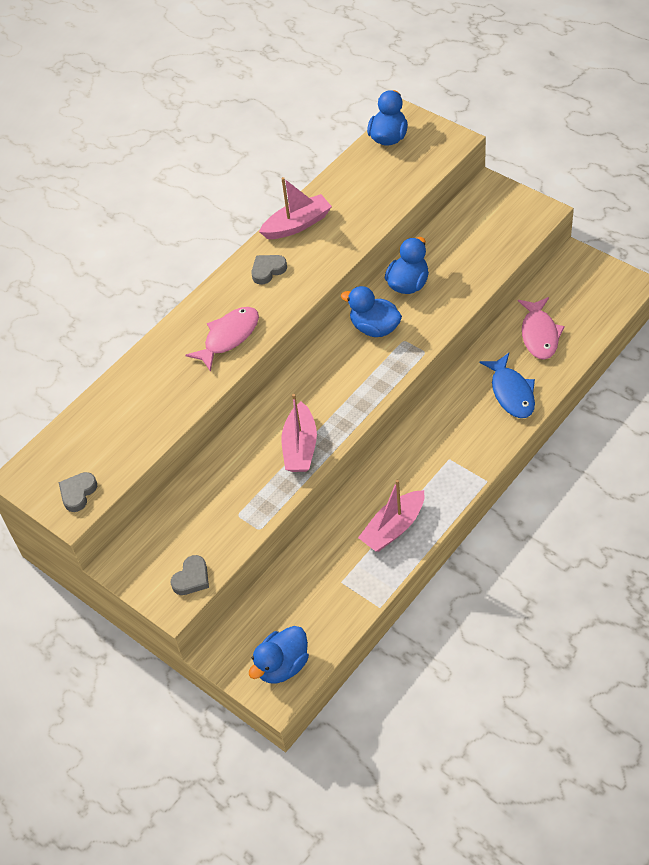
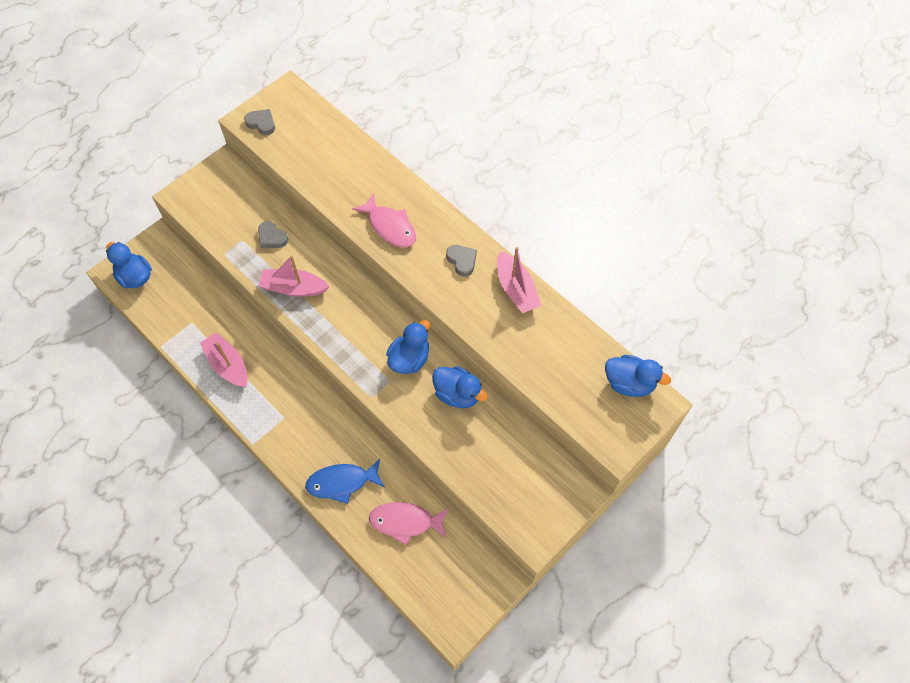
camera: 90 degrees right, 10 degrees up
grey heart [171,555,209,595] -> grey heart moved to [258,221,288,248]

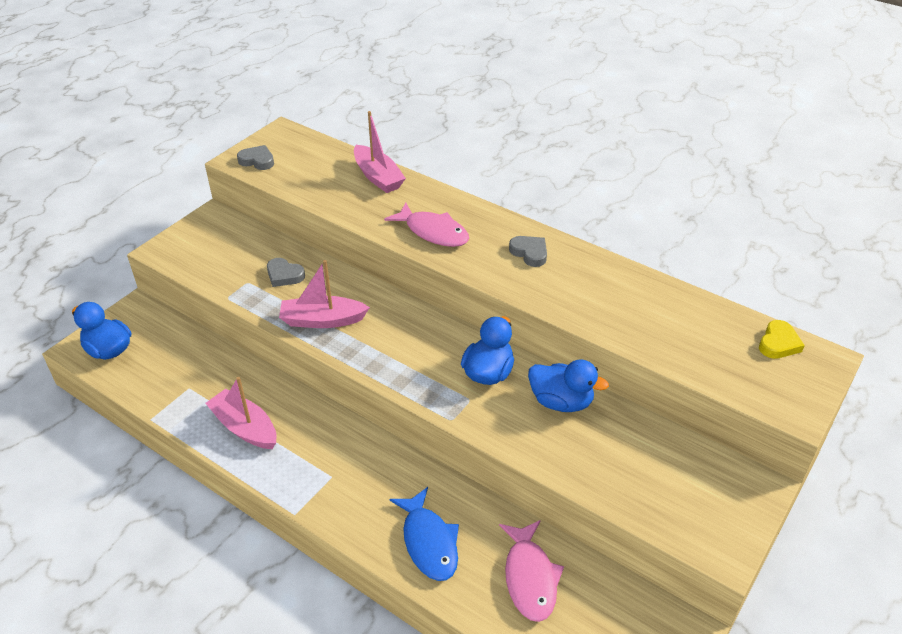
camera: 10 degrees left, 20 degrees down
blue fish [305,459,385,504] -> blue fish turned 90 degrees counterclockwise [390,487,459,581]
pink fish [369,502,449,545] -> pink fish turned 90 degrees counterclockwise [499,520,564,622]
pink boat [497,247,541,313] -> pink boat moved to [354,111,406,193]
blue duck [605,355,671,397] -> yellow heart [759,320,805,359]

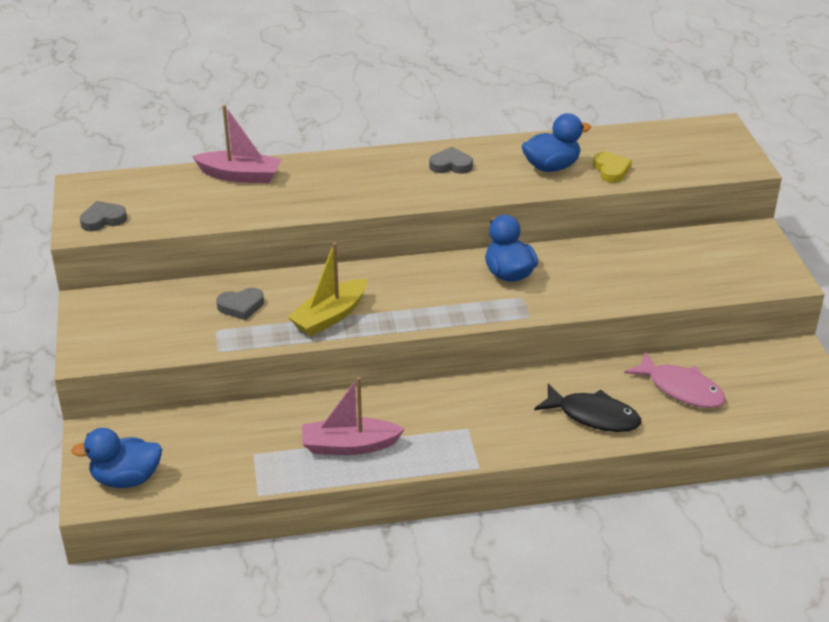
camera: 45 degrees left, 5 degrees down
pink boat [279,260,370,328] -> yellow boat [287,242,367,336]
pink fish [384,202,469,247] -> none
blue fish [390,487,459,581] -> black fish [534,384,641,432]
blue duck [528,359,609,412] -> blue duck moved to [522,113,591,172]
yellow heart [759,320,805,359] -> yellow heart moved to [593,152,632,183]

